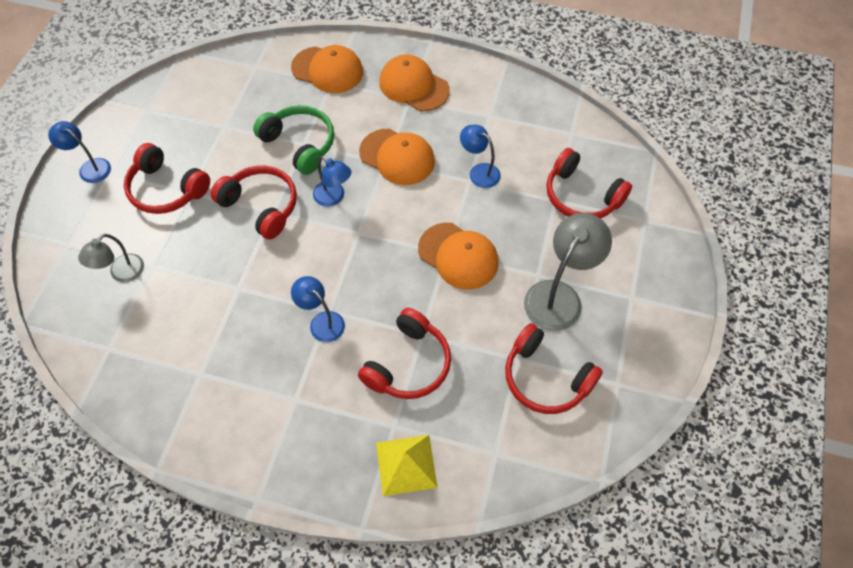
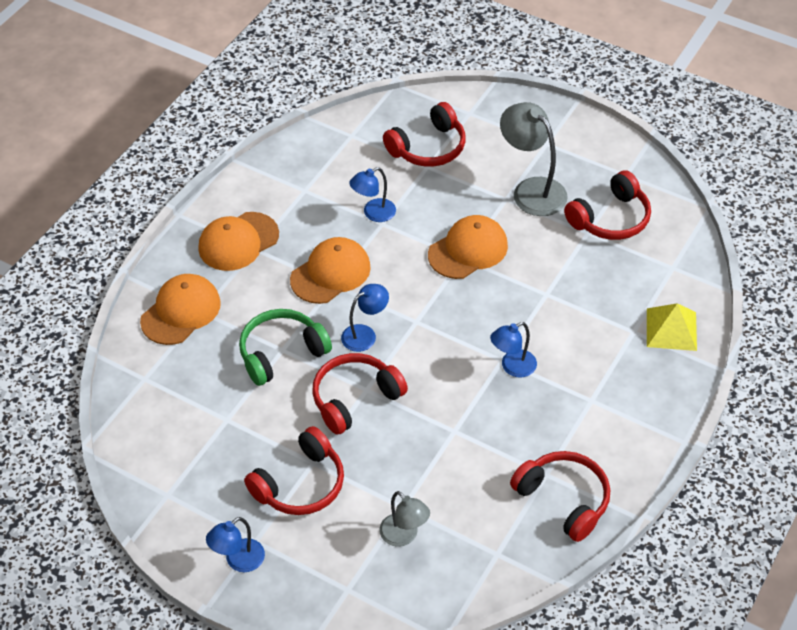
camera: 75 degrees left, 10 degrees down
red headphones [358,308,451,399] -> red headphones moved to [510,451,610,542]

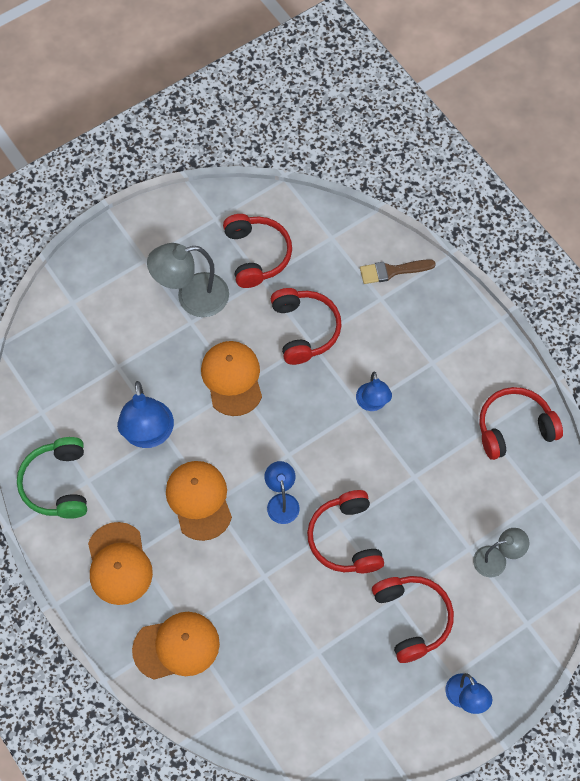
camera: 65 degrees left, 15 degrees up
orange cap [140,274,221,345] -> orange cap turned 105 degrees clockwise [132,612,220,680]
green headphones [239,309,332,386] -> green headphones moved to [17,437,87,519]
blue lamp [349,167,396,222] -> blue lamp [117,381,174,448], size x1.68
red headphones [383,102,466,167] -> red headphones moved to [271,288,342,365]
yellow pyramid [647,303,697,351] -> brown brush [360,259,436,284]

